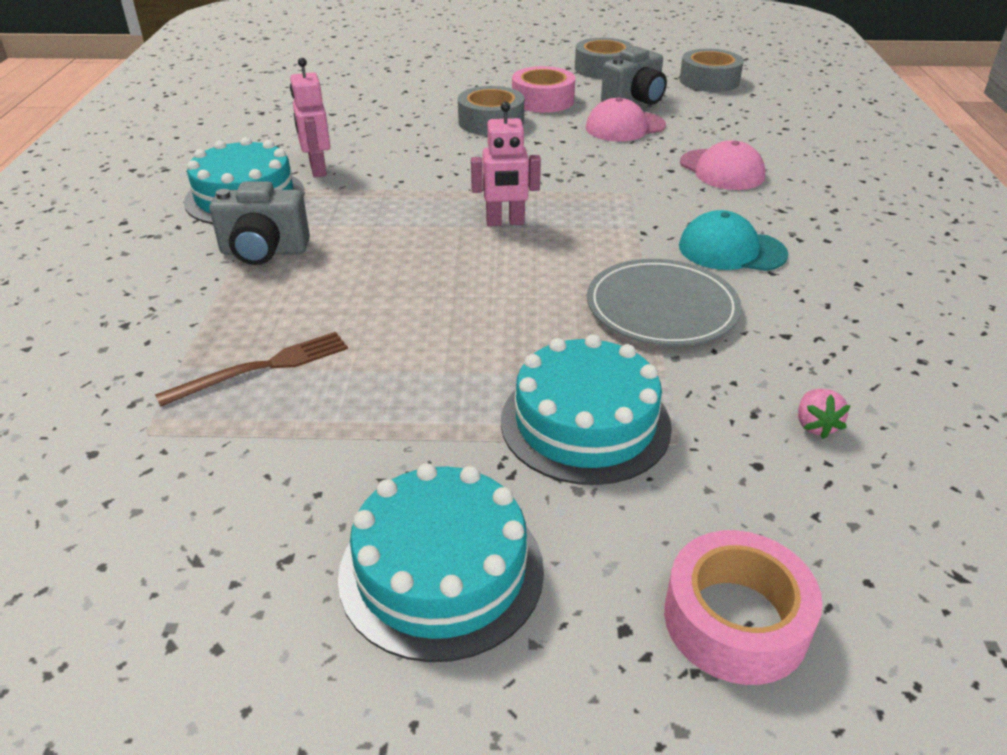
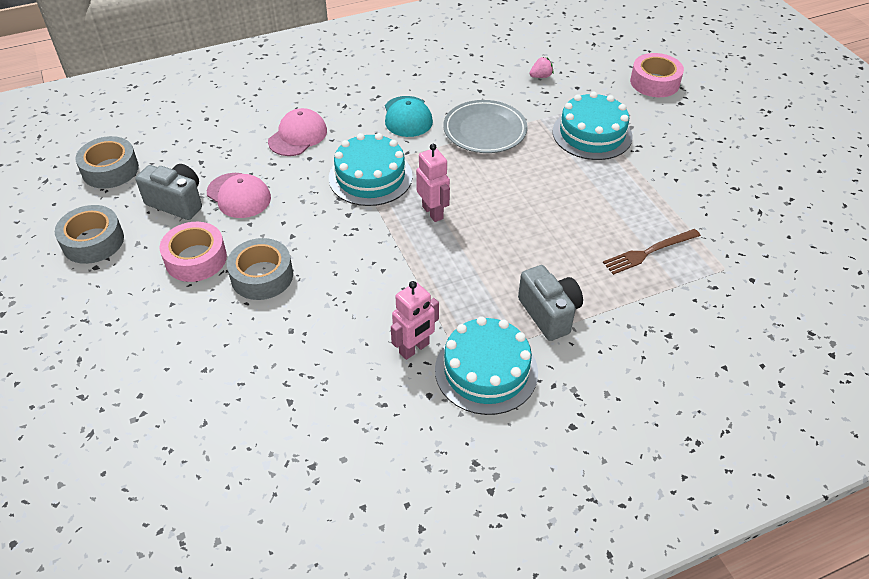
camera: 115 degrees left, 10 degrees up
brown fork [155,332,348,407] -> brown fork turned 60 degrees counterclockwise [603,229,701,275]
turquoise cake [338,463,544,662] -> turquoise cake moved to [329,133,413,206]

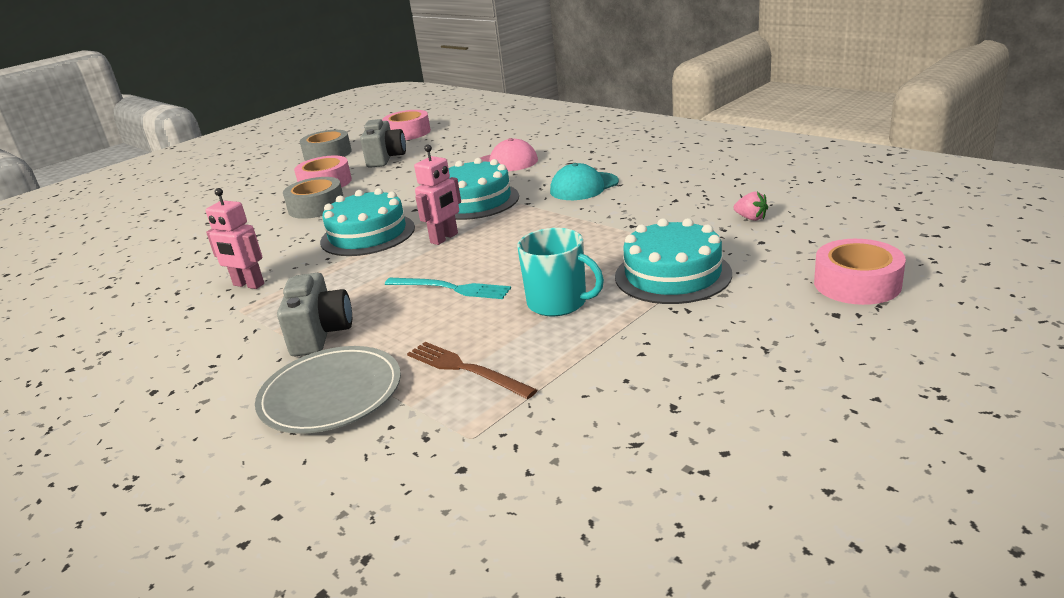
camera: 70 degrees right, 20 degrees down
grey tape [75,136,139,189] -> pink tape [382,110,431,140]
pink cap [207,173,271,218] -> none
turquoise cake [435,316,538,415] -> turquoise cake moved to [320,188,415,256]
grey plate [443,100,527,153] -> grey plate moved to [255,346,401,434]
grey camera [518,265,583,341] -> grey camera turned 45 degrees counterclockwise [277,273,352,356]
none -> turquoise fork [385,278,511,299]
none -> turquoise mug [517,228,604,316]

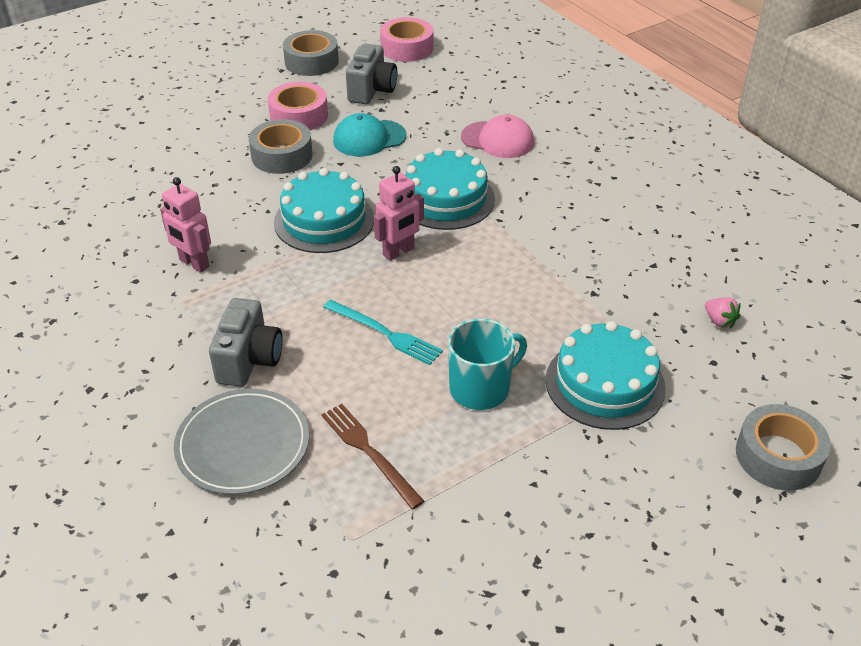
camera: 10 degrees right, 15 degrees up
turquoise mug [517,228,604,316] -> turquoise mug turned 75 degrees counterclockwise [448,319,527,410]
turquoise cap [550,163,619,200] -> turquoise cap moved to [333,113,407,157]
pink tape [814,239,906,305] -> grey tape [736,404,831,491]

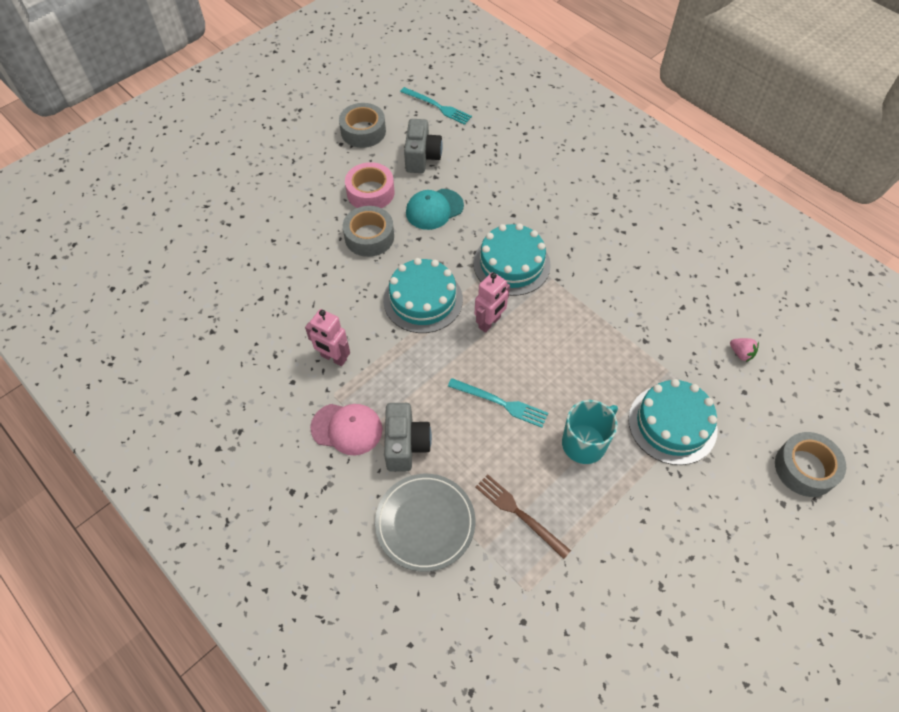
camera: 10 degrees left, 15 degrees up
pink tape [380,17,434,62] -> turquoise fork [400,87,472,125]
pink cap [461,115,534,158] -> pink cap moved to [310,404,382,455]

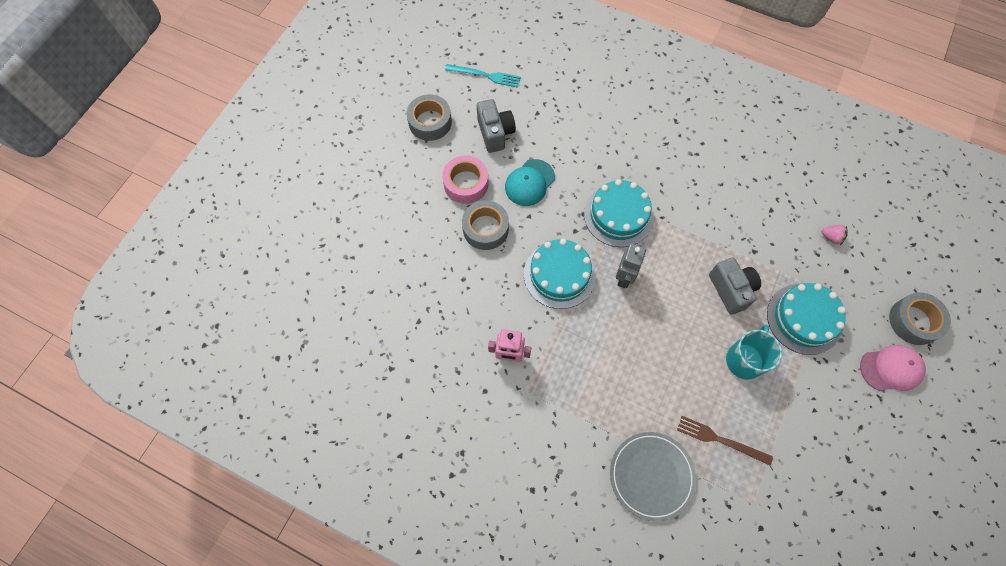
camera: 20 degrees left, 10 degrees up
pink cap [310,404,382,455] -> pink cap moved to [860,345,926,391]
grey camera [384,403,432,472] -> grey camera moved to [709,258,761,314]
turquoise fork [448,378,548,428] -> none
pink robot [475,272,510,333] -> grey robot [616,243,646,288]

